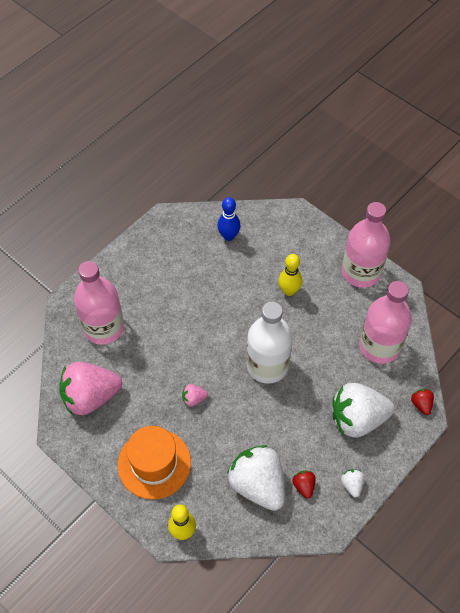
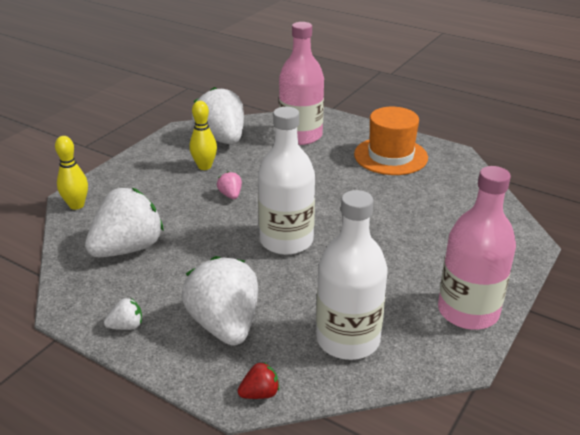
camera: 80 degrees right, 25 degrees down
pink strawberry [59,362,122,415] -> white strawberry [192,87,244,144]
orange hat [118,426,191,499] -> orange hat moved to [354,107,428,175]
blue bowling pin [217,197,241,241] -> none
yellow bowling pin [278,254,302,296] -> yellow bowling pin moved to [190,101,217,170]
red strawberry [292,471,316,499] -> none
pink bottle [359,281,412,364] -> white bottle [316,190,388,360]

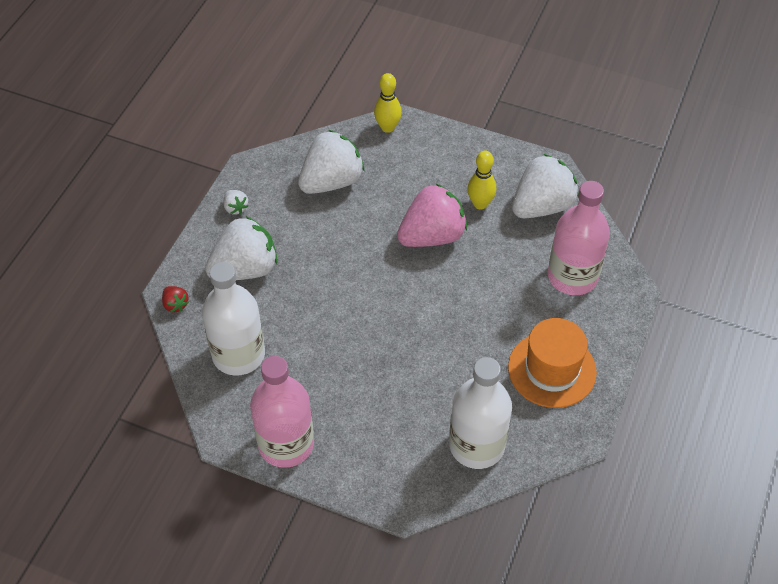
camera: 80 degrees right, 20 degrees up
white strawberry [85,188,164,257] -> white strawberry turned 75 degrees counterclockwise [298,130,364,194]
pink strawberry [217,171,242,199] -> pink strawberry [397,184,467,247], size x2.36
white bottle [258,107,315,255] -> white bottle moved to [449,357,512,469]

